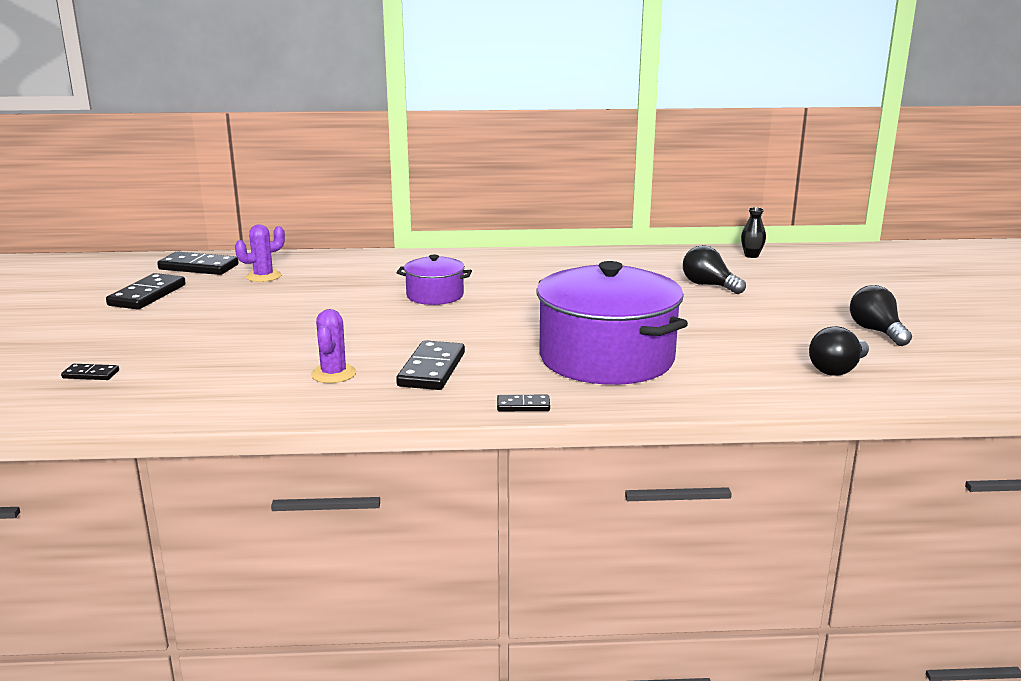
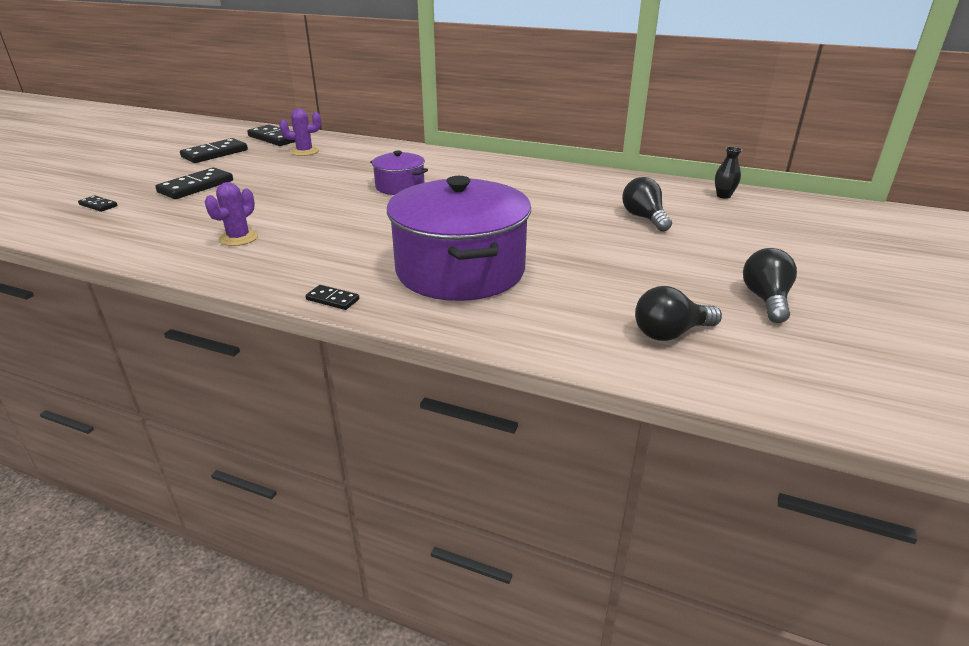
camera: 25 degrees right, 10 degrees up
black domino [396,340,465,390] -> black domino moved to [155,167,233,199]

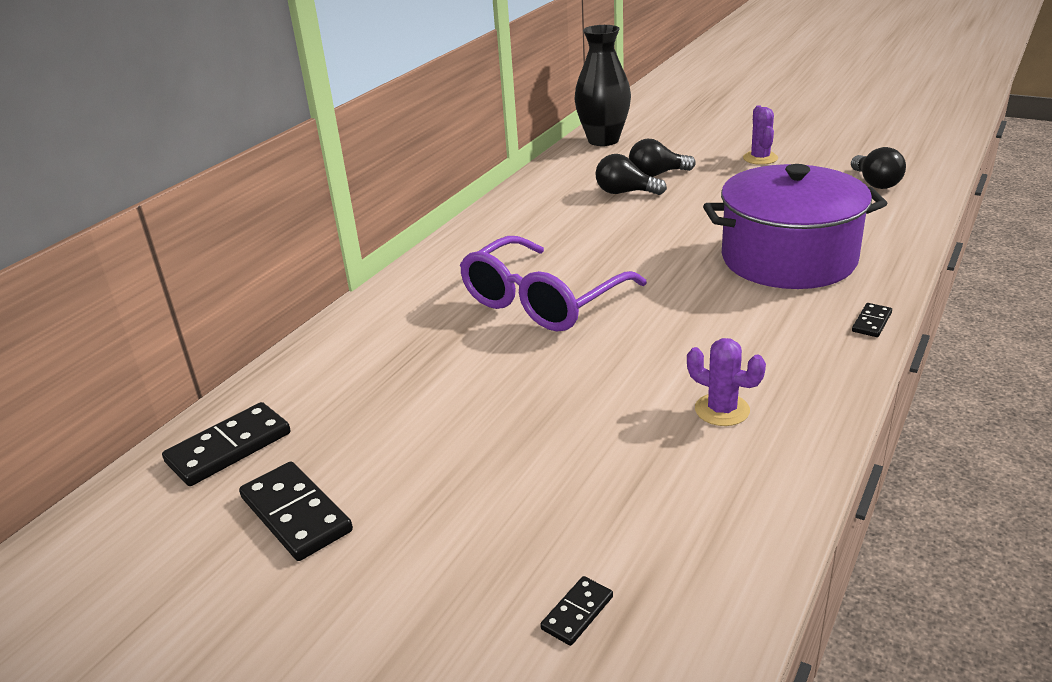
camera: 80 degrees left, 0 degrees up
black domino [155,167,233,199] -> none
purple cactus [279,109,321,156] -> purple cactus moved to [743,105,778,165]
purple pot [370,151,428,195] -> purple glasses [460,236,647,331]
black vase [715,147,742,199] -> black vase [574,25,631,146], size x2.35
black light bulb [743,248,797,323] -> black light bulb moved to [595,154,667,195]

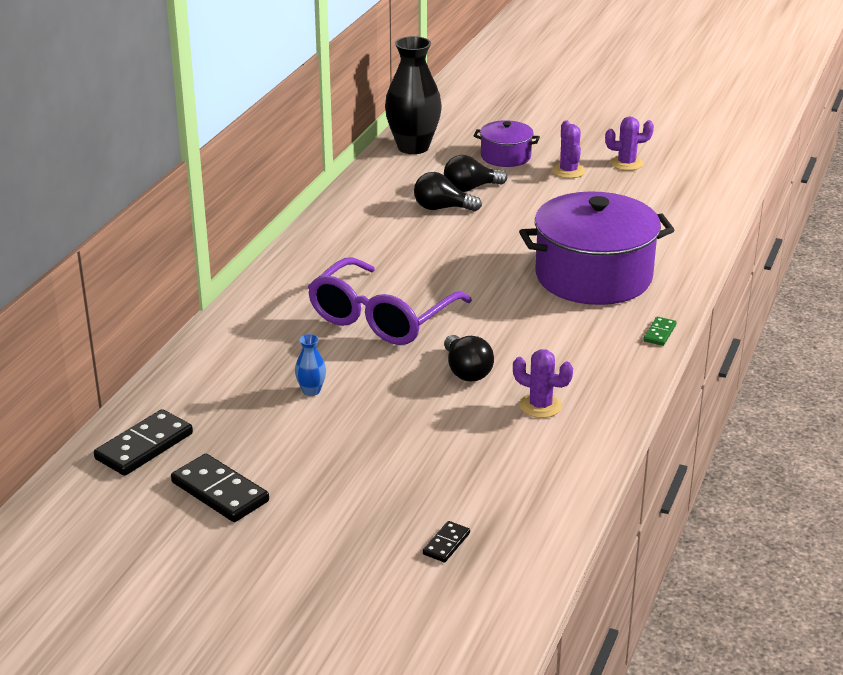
camera: 10 degrees left, 0 degrees up
black light bulb [851,147,906,189] -> black light bulb moved to [444,335,494,381]
black domino [852,303,892,337] -> green domino [643,317,676,346]
none -> blue vase [295,334,326,396]
none -> purple pot [473,120,540,167]
none -> purple cactus [605,116,654,171]

